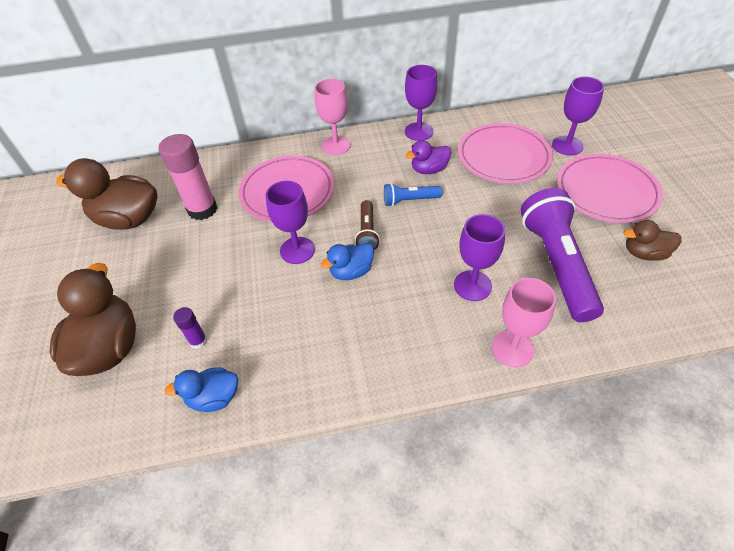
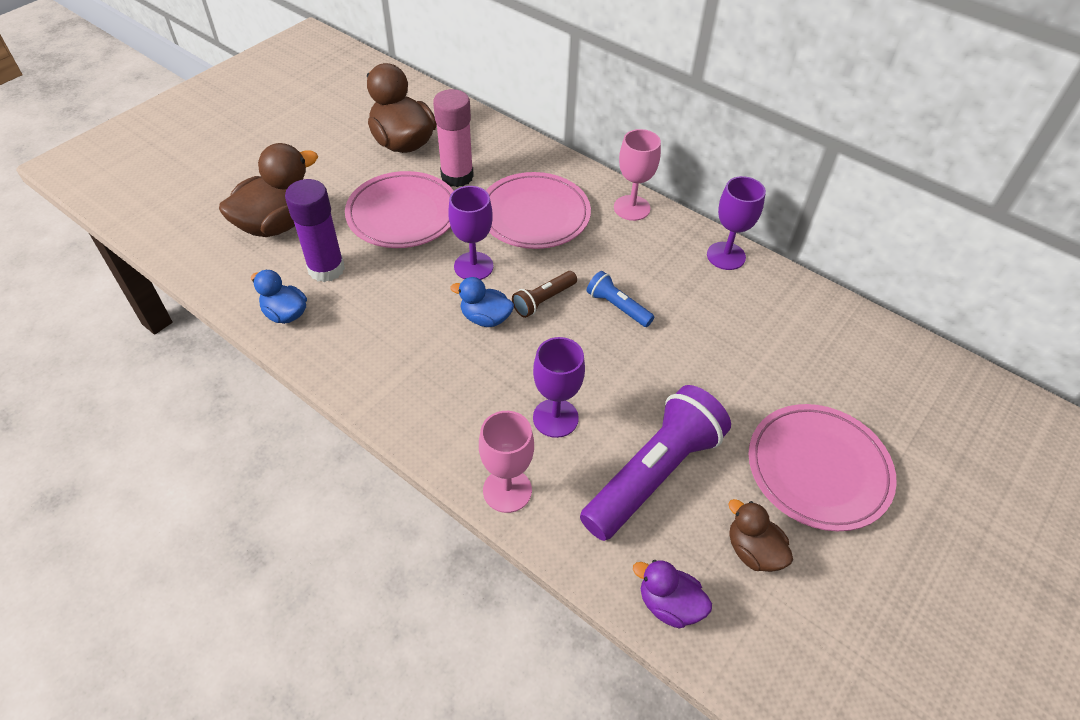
camera: 45 degrees right, 0 degrees up
purple glue stick [173,307,207,349] -> purple glue stick [285,179,345,282], size x2.06
purple duck [405,140,452,174] -> purple duck moved to [633,560,712,628]
pink plate [458,123,553,184] -> pink plate moved to [345,171,453,248]
purple goblet [552,76,604,155] -> none

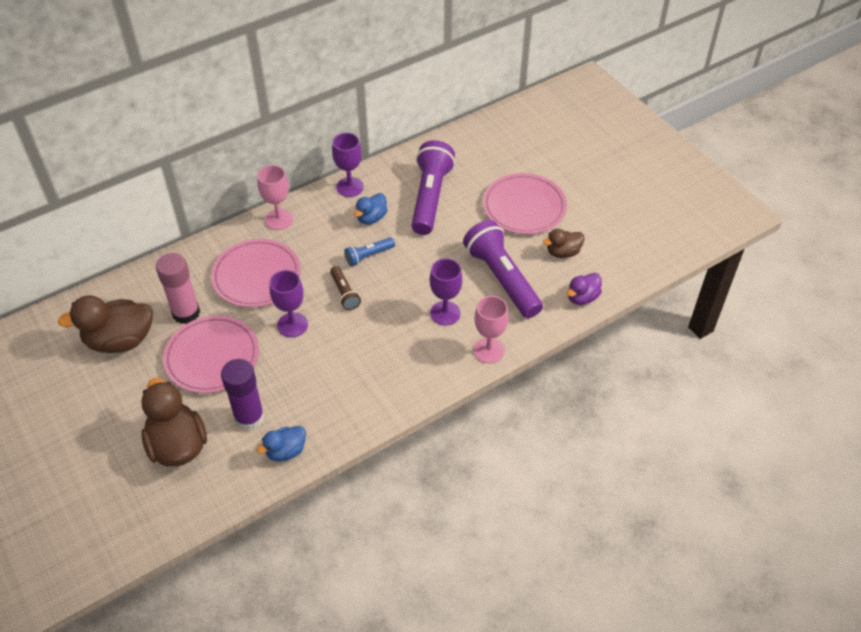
camera: 70 degrees left, 0 degrees up
blue duck [450,277,514,327] -> blue duck moved to [354,193,388,224]
none -> purple flashlight [411,140,455,235]

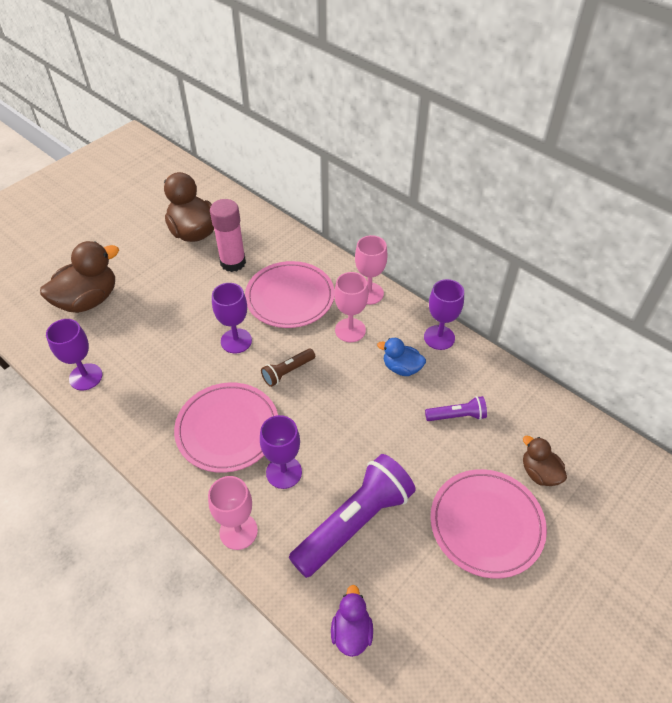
camera: 75 degrees right, 0 degrees up
pink plate [163,315,259,393] -> pink plate moved to [174,383,278,473]
purple glue stick [221,359,265,431] -> none
blue duck [257,426,306,461] -> purple goblet [46,319,102,390]
blue flashlight [344,237,395,266] -> none
purple flashlight [411,140,455,235] -> purple flashlight [425,396,487,421], size x0.48
brown duck [543,229,585,258] -> brown duck moved to [523,436,567,486]
purple duck [567,273,602,305] -> purple duck turned 60 degrees clockwise [331,585,373,657]
none -> pink goblet [334,272,368,342]

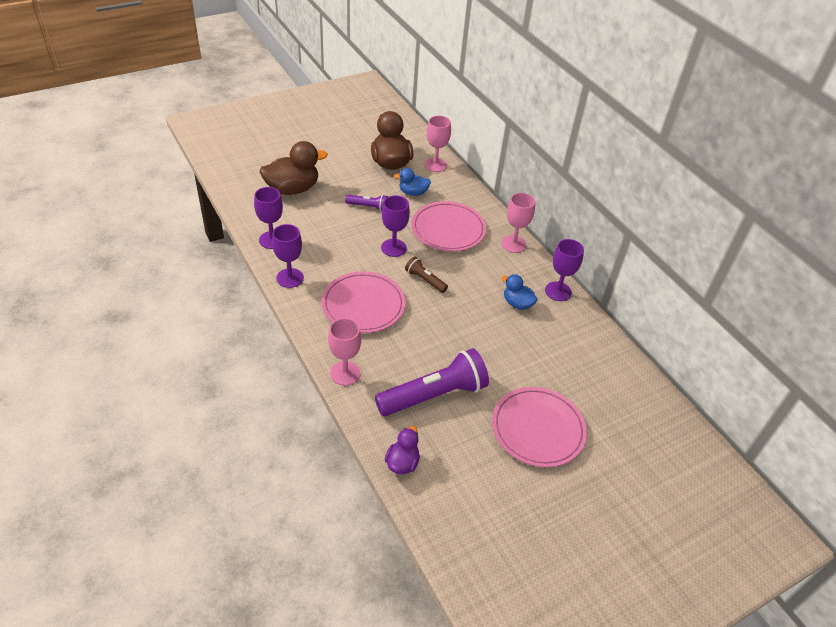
camera: 15 degrees right, 5 degrees down
pink glue stick [210,199,246,272] -> blue duck [394,168,431,196]
purple goblet [260,415,302,489] -> purple goblet moved to [272,224,304,288]
brown flashlight [261,348,315,387] -> brown flashlight turned 60 degrees clockwise [405,257,448,293]
pink goblet [334,272,368,342] -> pink goblet moved to [424,116,451,172]
purple flashlight [425,396,487,421] -> purple flashlight moved to [345,195,388,212]
brown duck [523,436,567,486] -> none

